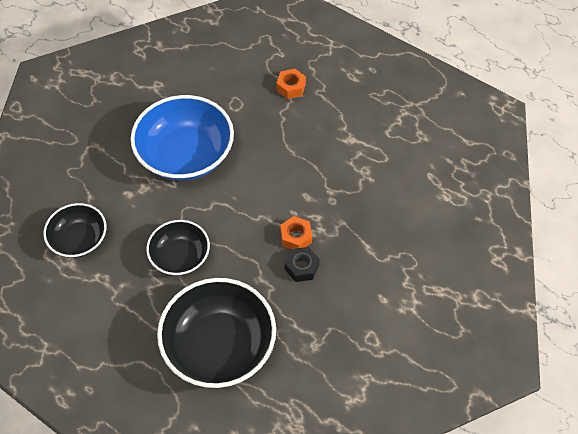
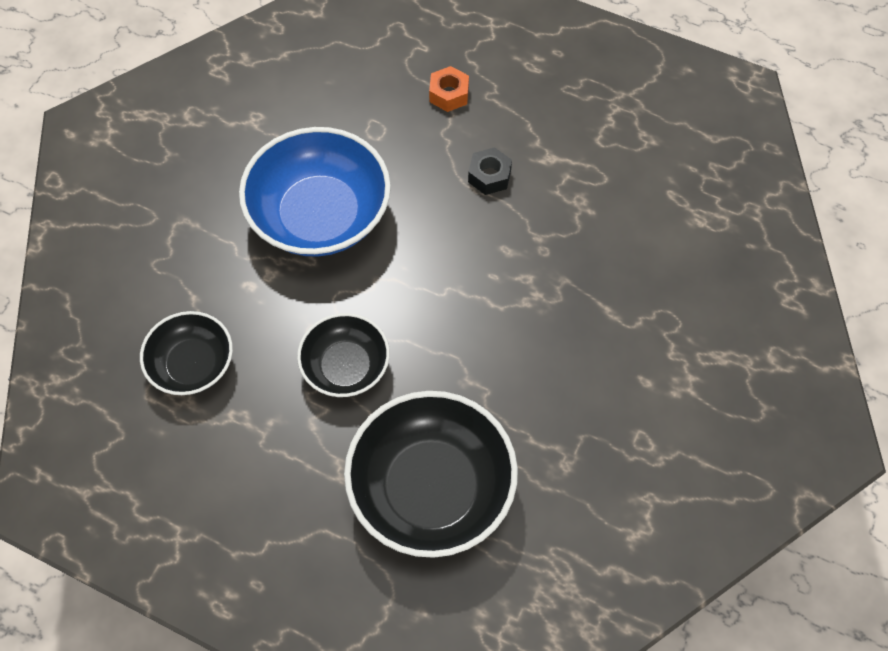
camera: 10 degrees left, 5 degrees up
orange nut [280,216,312,249] -> none
black nut [285,247,319,282] -> black nut moved to [468,147,512,195]

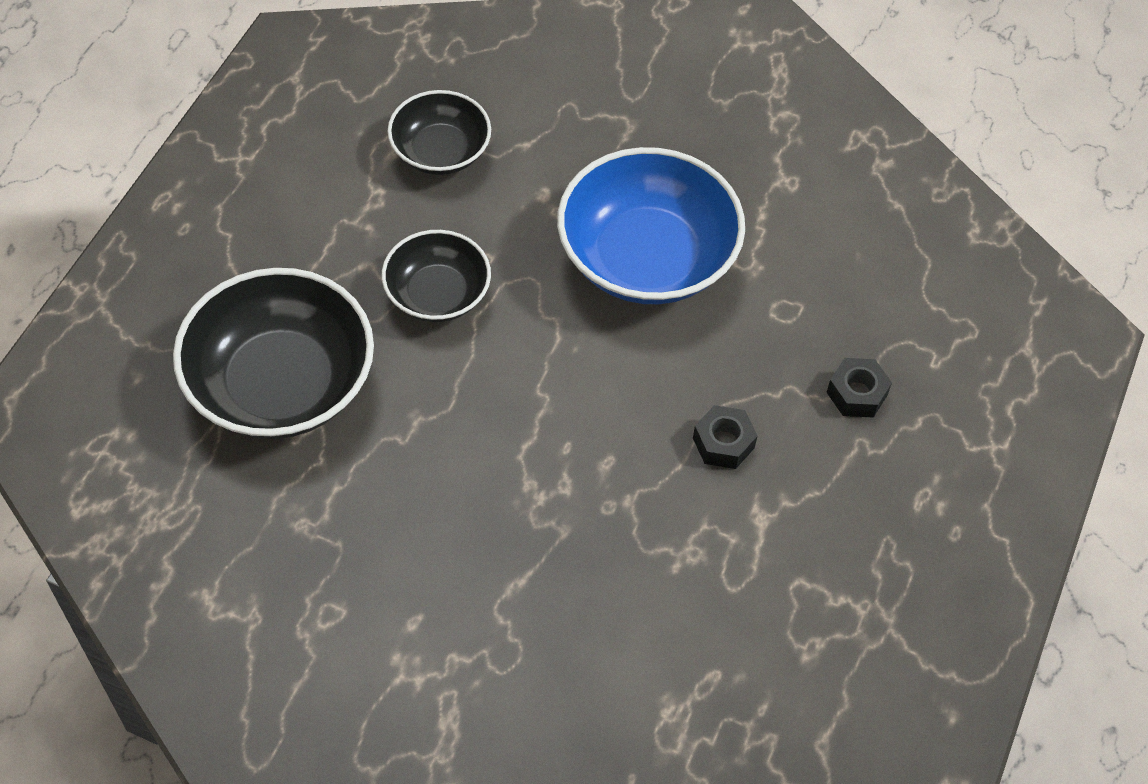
camera: 85 degrees right, 5 degrees down
orange nut [429,66,469,112] -> black nut [826,358,892,418]

